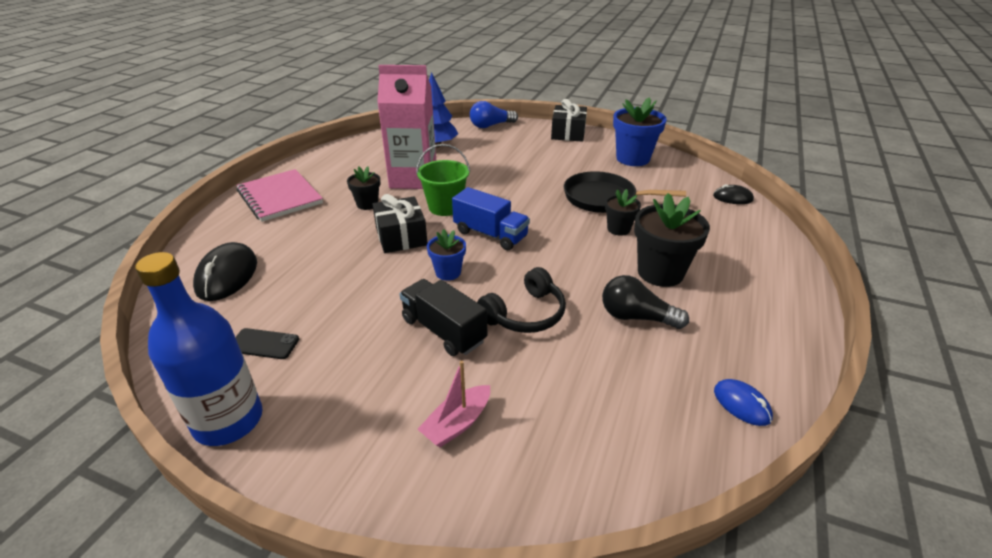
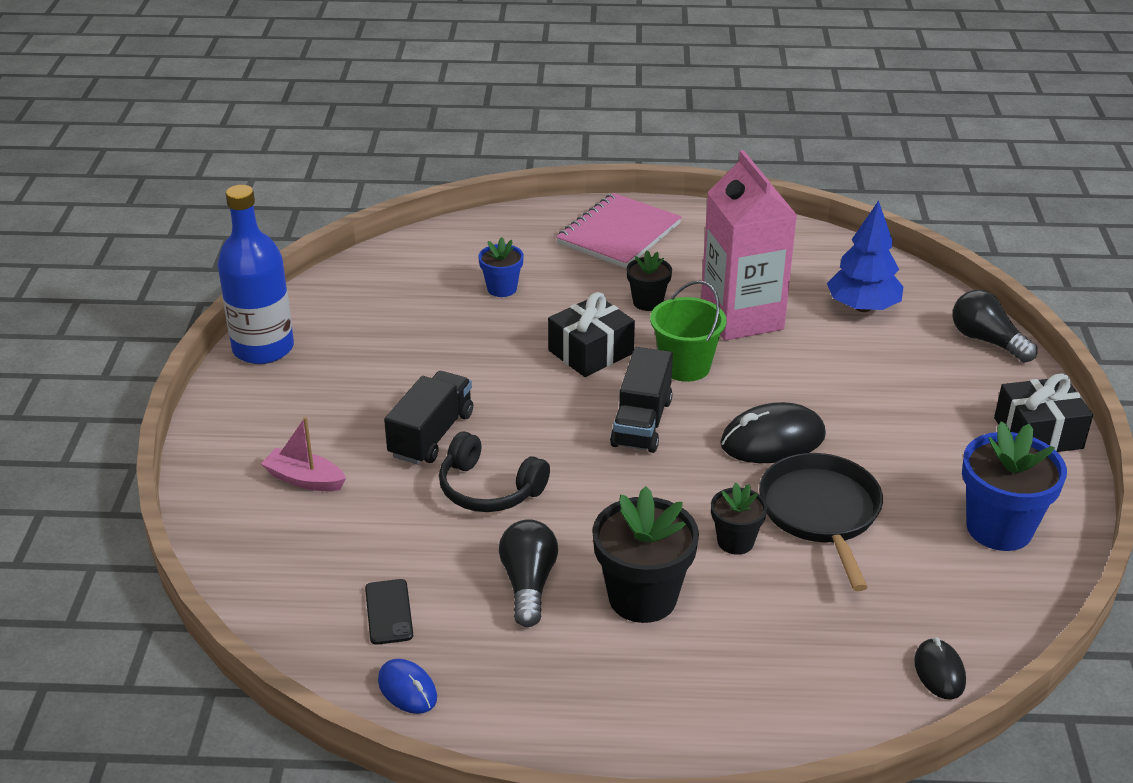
camera: 70 degrees right, 0 degrees up
black mouse [193,242,257,301] -> black mouse moved to [720,402,826,463]
black phone [235,328,299,359] -> black phone moved to [365,579,413,645]
blue flower pot [427,229,466,281] -> blue flower pot moved to [479,237,524,297]
blue truck [452,187,530,250] -> black truck [610,347,673,453]
blue light bulb [470,101,518,128] -> black light bulb [953,290,1038,362]
blue mouse [714,379,773,426] -> blue mouse turned 75 degrees counterclockwise [378,659,437,714]

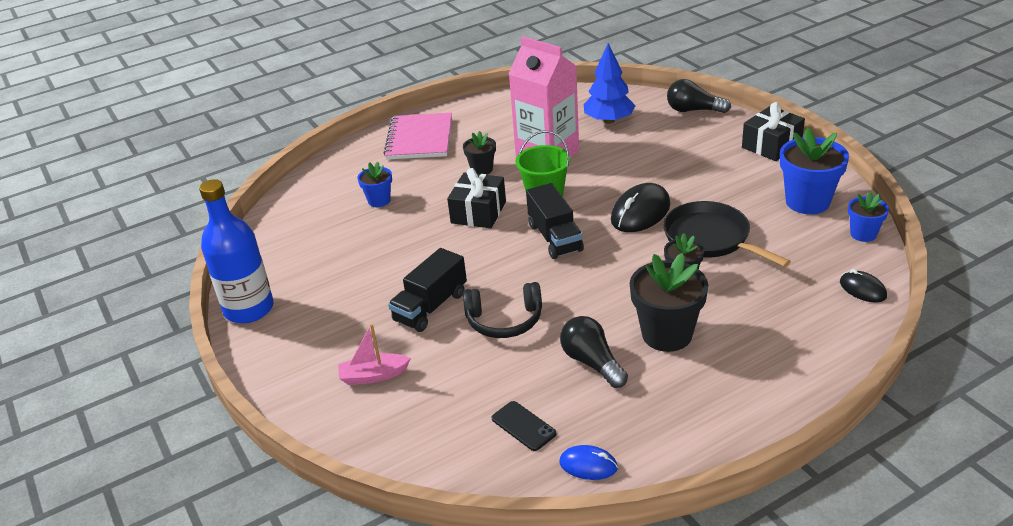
camera: 30 degrees left, 0 degrees up
black truck [384,371,473,465] -> black truck turned 135 degrees counterclockwise [388,248,467,332]
none -> blue flower pot [848,191,889,242]

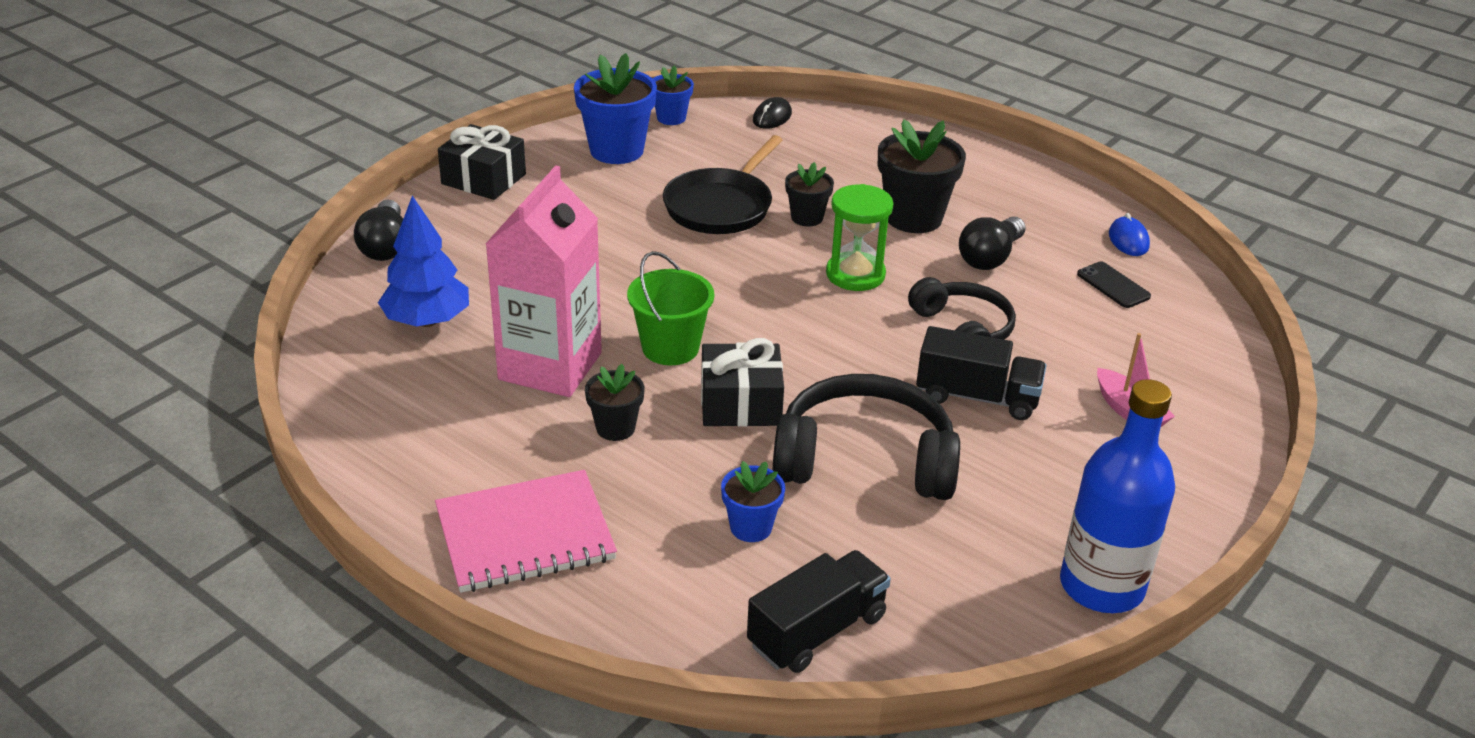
camera: 115 degrees left, 0 degrees up
black phone [492,401,556,451] -> black phone turned 60 degrees counterclockwise [1077,262,1151,308]
black truck [526,183,584,259] -> black truck moved to [747,550,891,673]
black mouse [611,183,670,232] -> none
none -> black headphones [773,374,960,500]
none -> green hourglass [826,184,893,291]

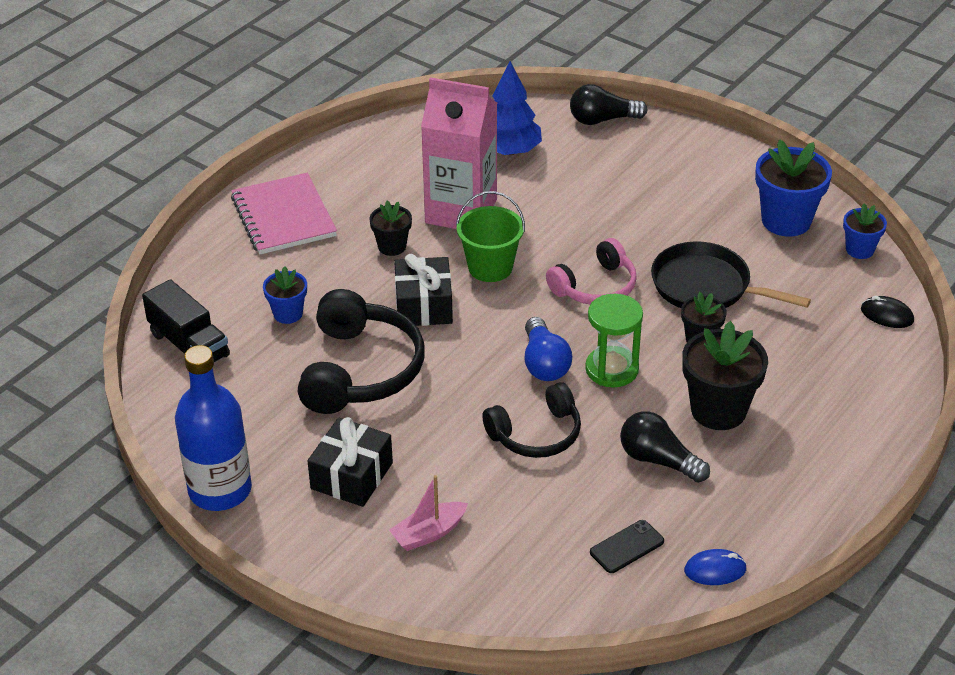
camera: 90 degrees right, 5 degrees up
black gift [438,124,526,200] -> black gift moved to [308,417,393,507]
black truck [916,326,1046,420] -> none
none -> blue light bulb [524,317,573,381]
none -> pink headphones [546,238,637,305]

